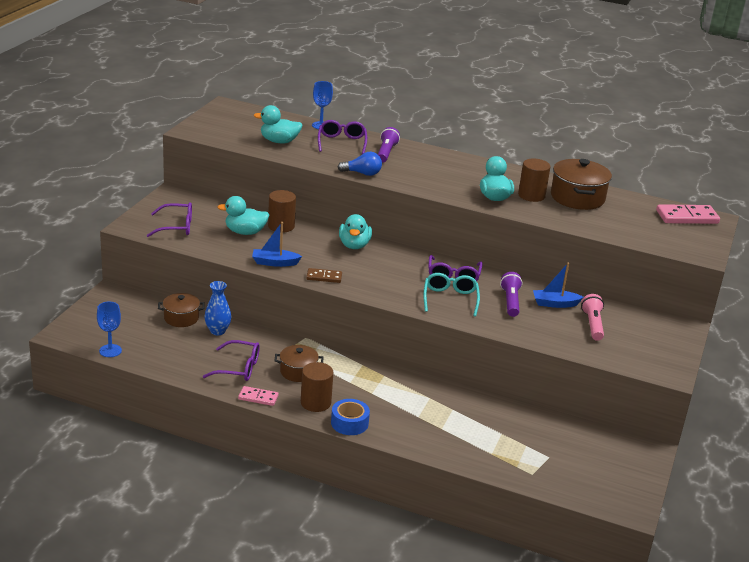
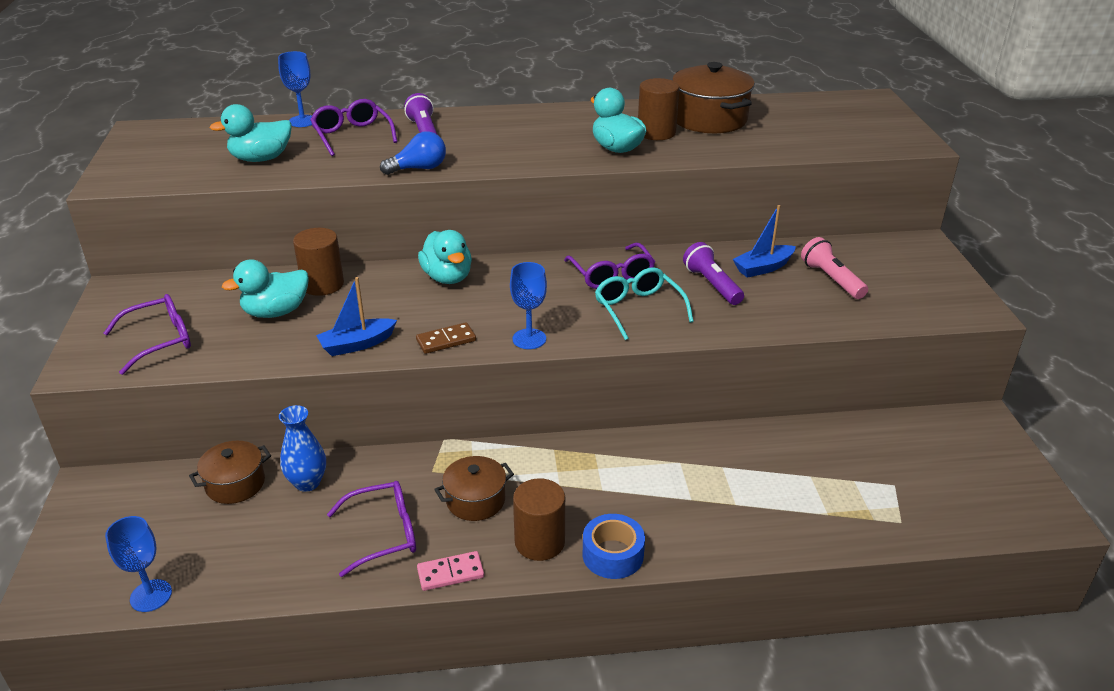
camera: 25 degrees left, 5 degrees up
pink domino [656,204,720,224] -> none
none -> blue goblet [510,262,547,349]

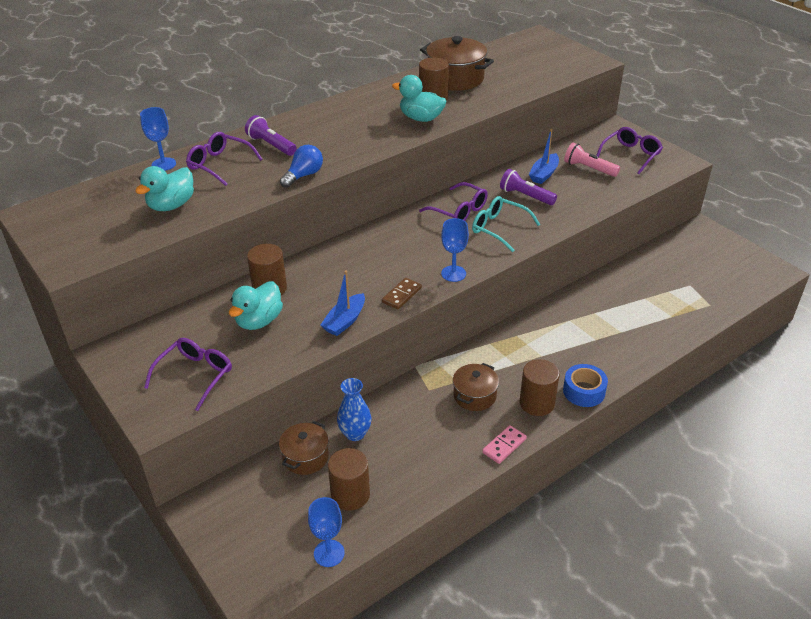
camera: 30 degrees left, 5 degrees up
purple glasses [327,481,416,577] -> purple glasses moved to [596,127,663,174]
turquoise duck [418,230,472,284] -> none
none -> brown cylinder [328,448,370,511]

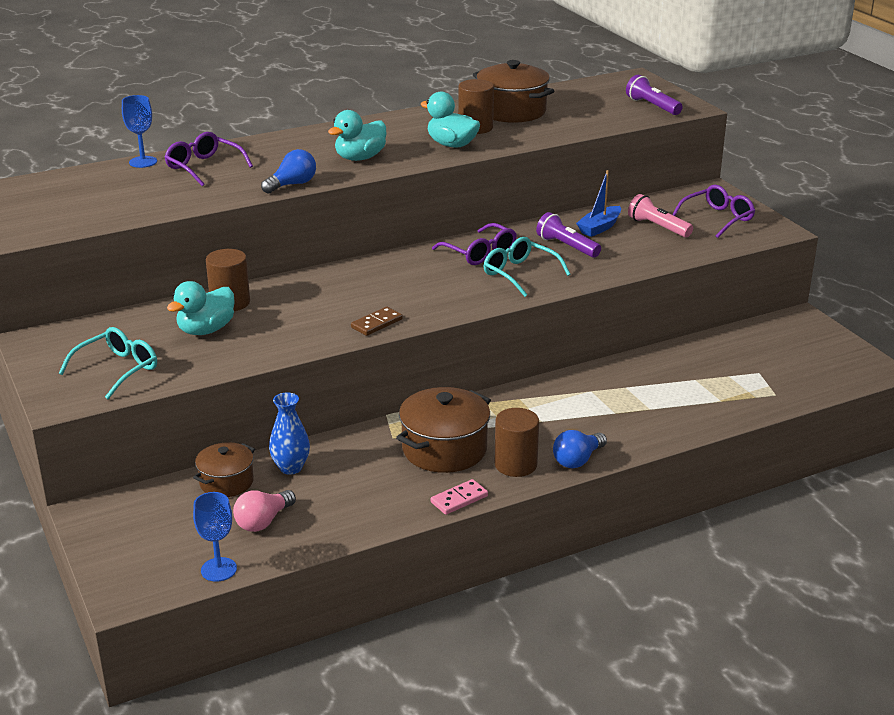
camera: 10 degrees right, 10 degrees down
turquoise duck [135,166,194,211] -> turquoise duck moved to [328,110,386,161]
purple glasses [144,338,232,411] -> turquoise glasses [59,327,157,399]
purple flashlight [245,115,297,156] -> purple flashlight moved to [626,75,683,115]
blue boat [320,270,365,336] -> none
brown cylinder [328,448,370,511] -> pink light bulb [233,490,296,532]
blue goblet [441,218,469,282] -> none
brown pot [453,363,499,411] -> brown pot [396,387,491,473], size x1.63
blue tape [563,364,608,407] -> blue light bulb [553,430,607,468]

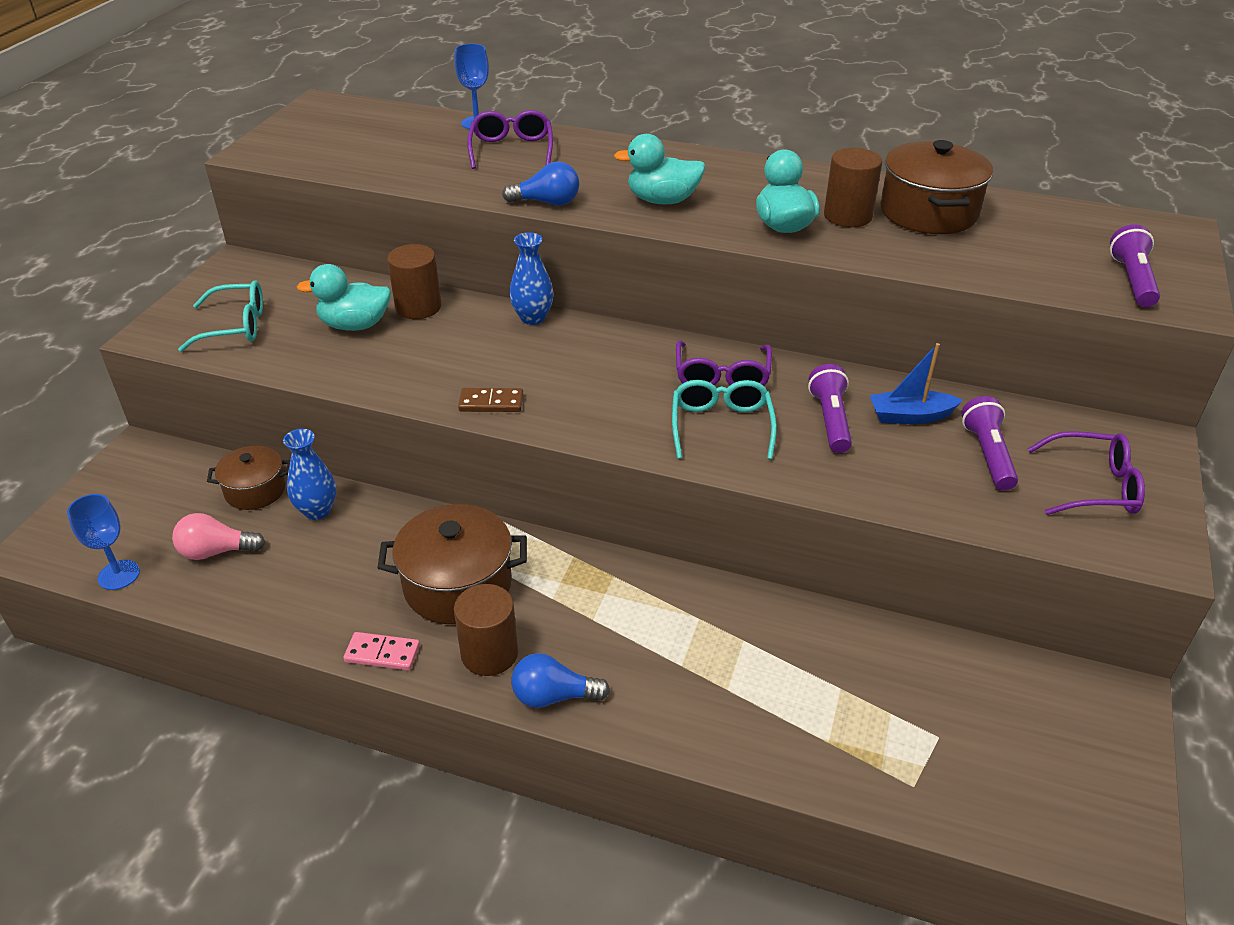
camera: 45 degrees right, 10 degrees up
pink flashlight [628,194,693,237] -> purple flashlight [961,396,1018,491]
none -> blue vase [509,233,554,325]

